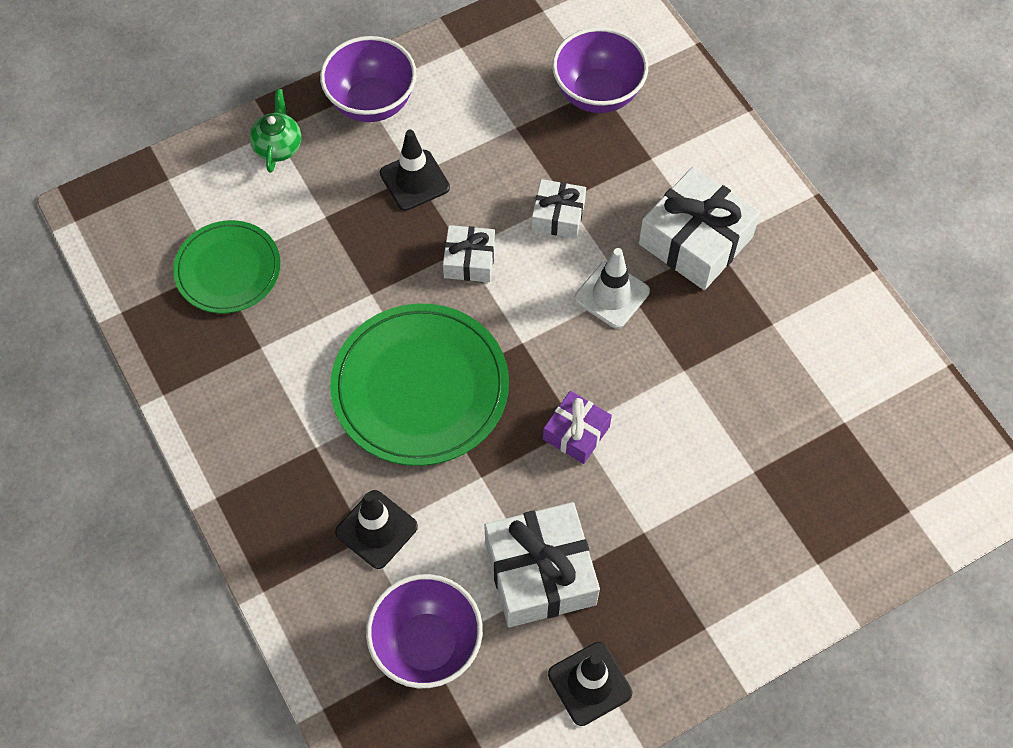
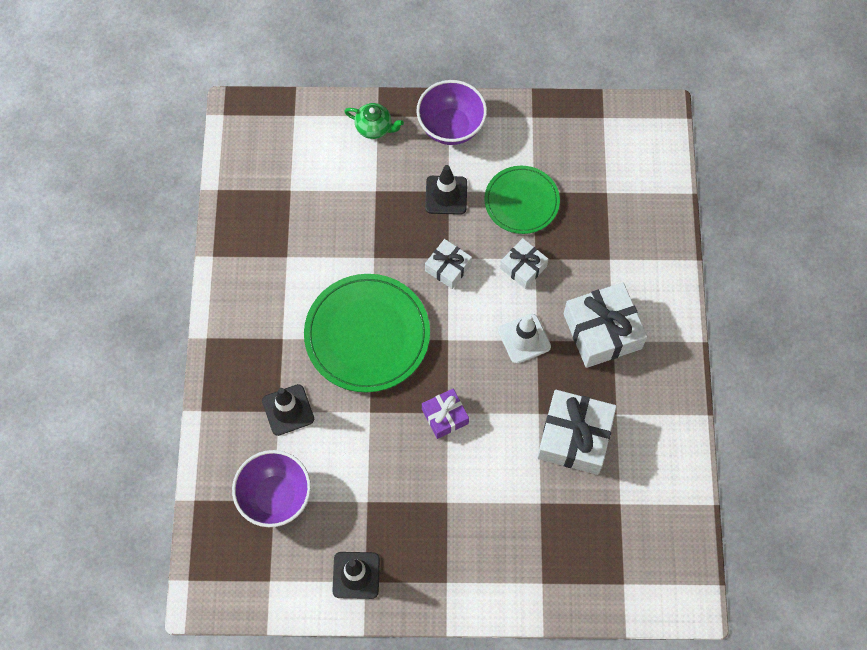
camera: 30 degrees right, 5 degrees up
green plate [173,220,281,313] -> green plate moved to [484,166,560,234]
green teapot [250,89,302,173] -> green teapot turned 75 degrees clockwise [344,103,404,139]
white gift [485,502,600,627] -> white gift moved to [537,390,617,475]
purple bowl [552,27,648,113] -> none

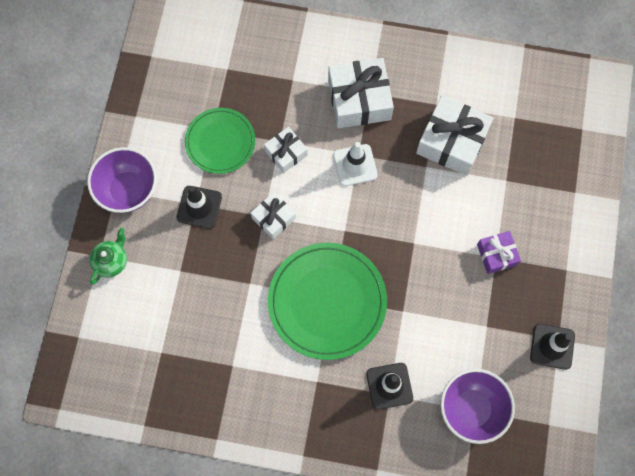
camera: 80 degrees left, 5 degrees up
purple gift [422,389,469,439] -> purple gift moved to [477,231,521,274]

